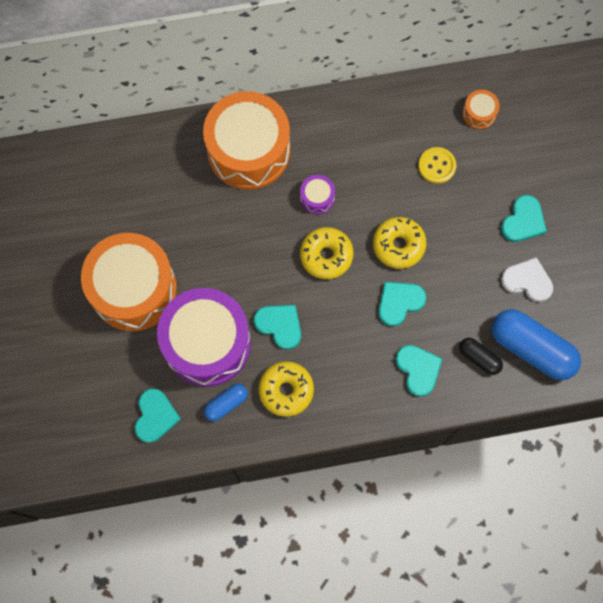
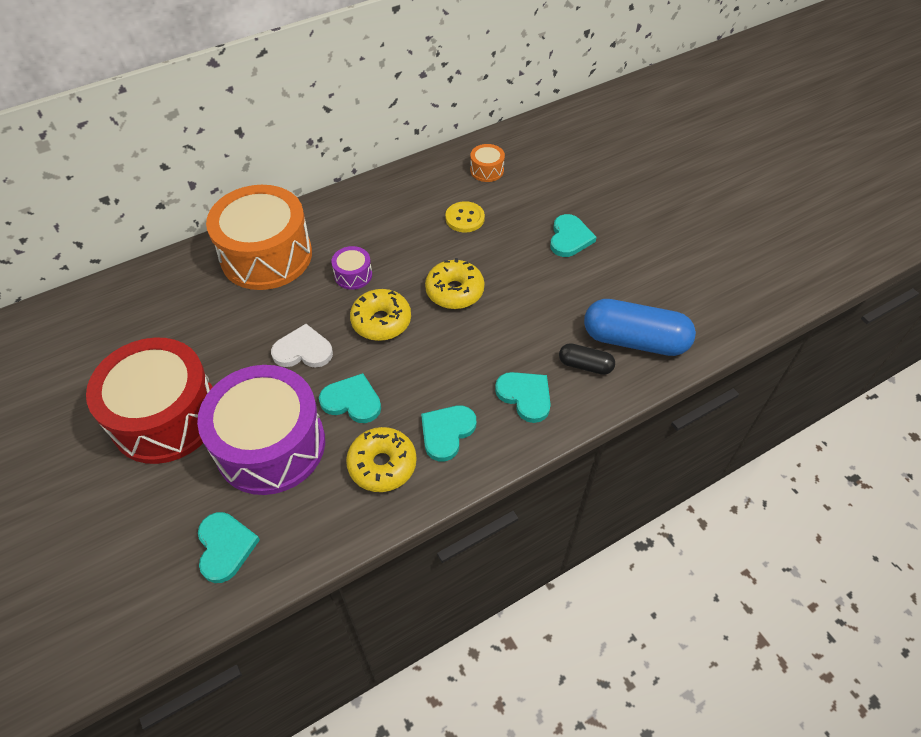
camera: 20 degrees left, 20 degrees down
orange drum [81,233,177,331] -> red drum [86,338,213,464]
blue capsule [204,384,248,421] -> none
turquoise heart [379,282,426,326] -> turquoise heart moved to [421,406,476,461]
white heart [501,257,553,302] -> white heart moved to [271,324,333,368]

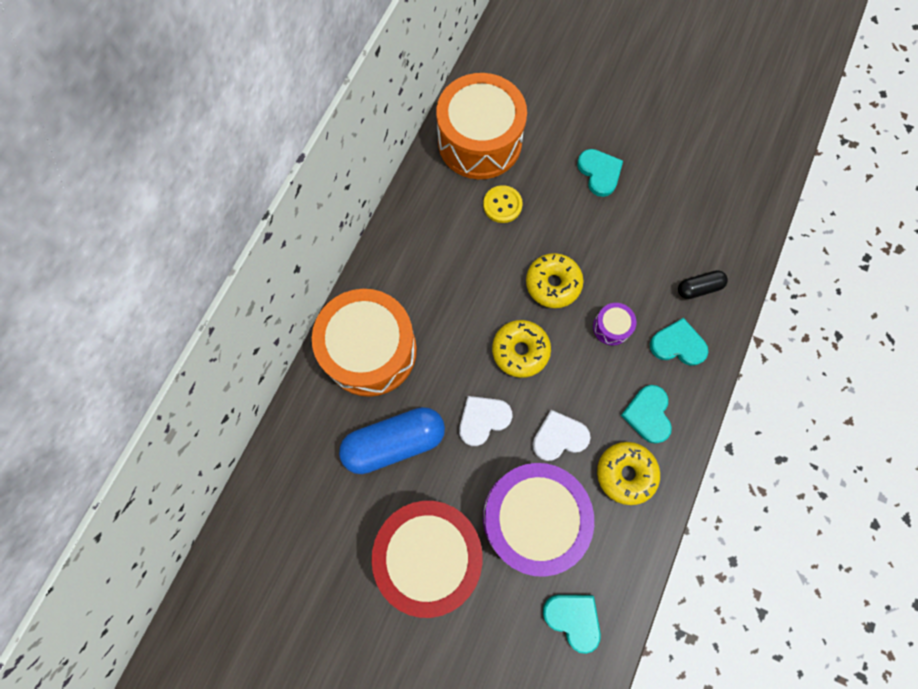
camera: 35 degrees left, 20 degrees up
turquoise heart [319,373,381,423] -> white heart [532,410,591,461]
purple drum [331,246,372,290] -> purple drum moved to [593,303,636,346]
orange drum [470,144,505,182] -> orange drum [436,73,527,179], size x2.45
blue capsule [584,299,696,356] -> blue capsule moved to [339,407,445,474]

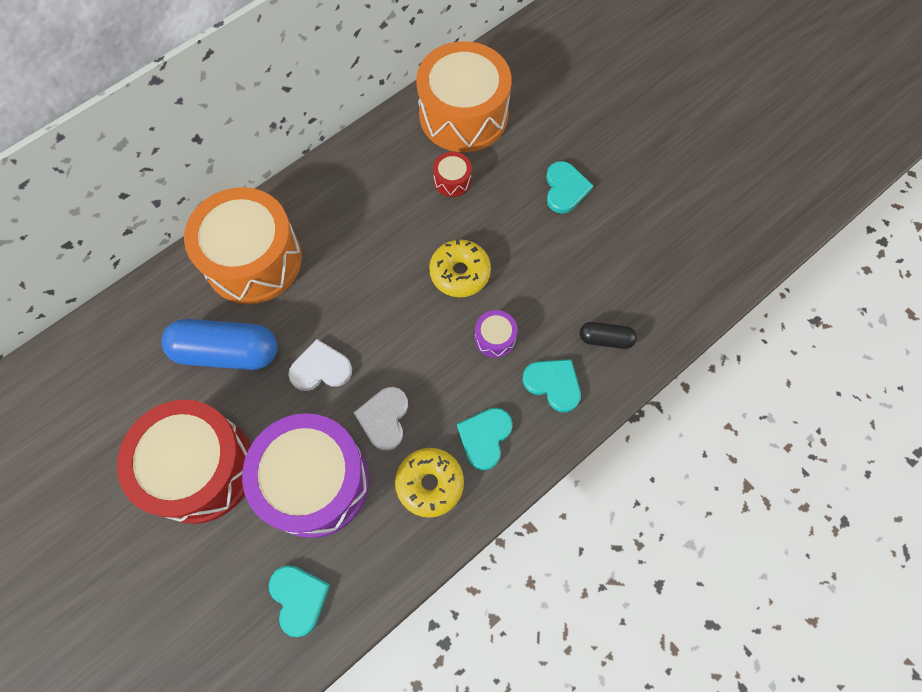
camera: 25 degrees right, 5 degrees down
yellow button [483,185,523,223] -> red drum [433,152,472,197]
yellow donut [492,320,551,378] -> none
white heart [532,410,591,461] -> white heart turned 90 degrees counterclockwise [353,387,408,451]

